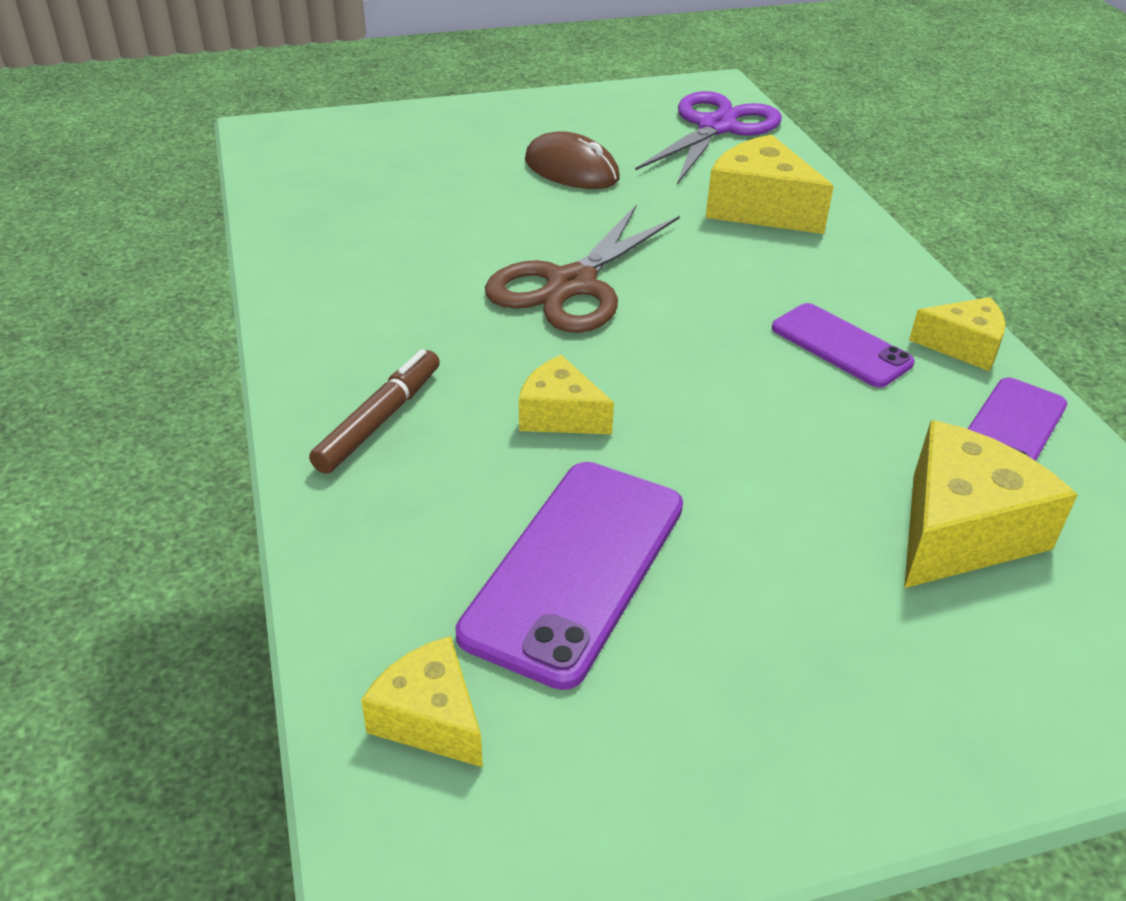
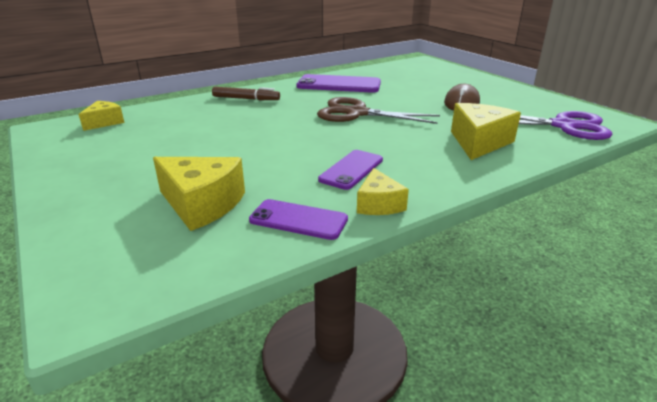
camera: 75 degrees right, 10 degrees down
purple phone [455,462,683,690] -> purple phone moved to [296,74,381,93]
yellow cheese [519,355,614,434] -> none

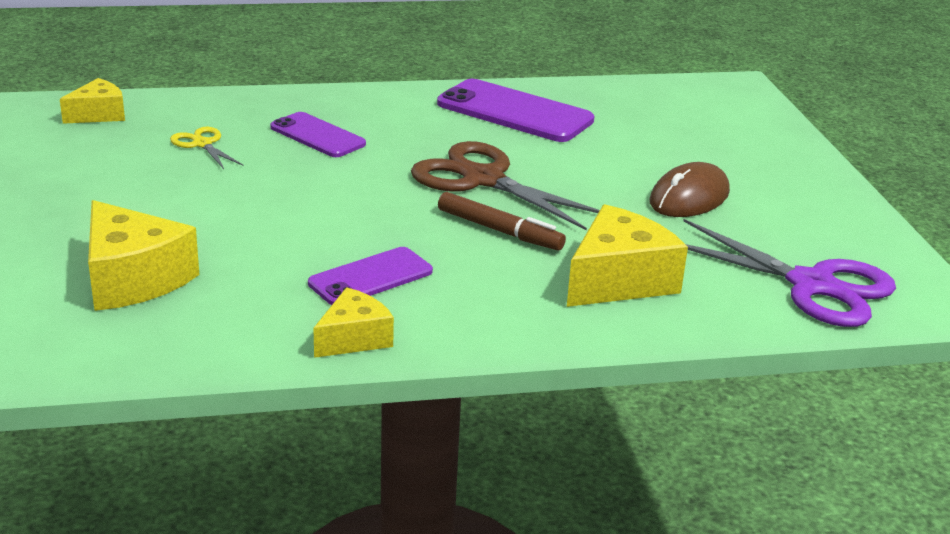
camera: 20 degrees right, 0 degrees up
brown marker [212,87,280,100] -> brown marker moved to [438,192,566,251]
purple phone [249,199,348,240] -> purple phone moved to [270,112,366,157]
yellow cheese [357,168,409,215] -> yellow cheese turned 150 degrees counterclockwise [313,287,394,358]
none -> yellow scissors [170,127,243,169]

